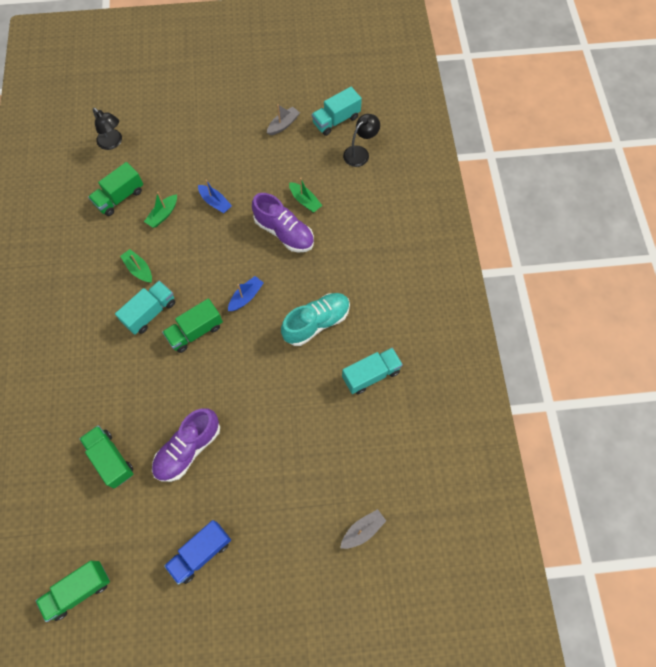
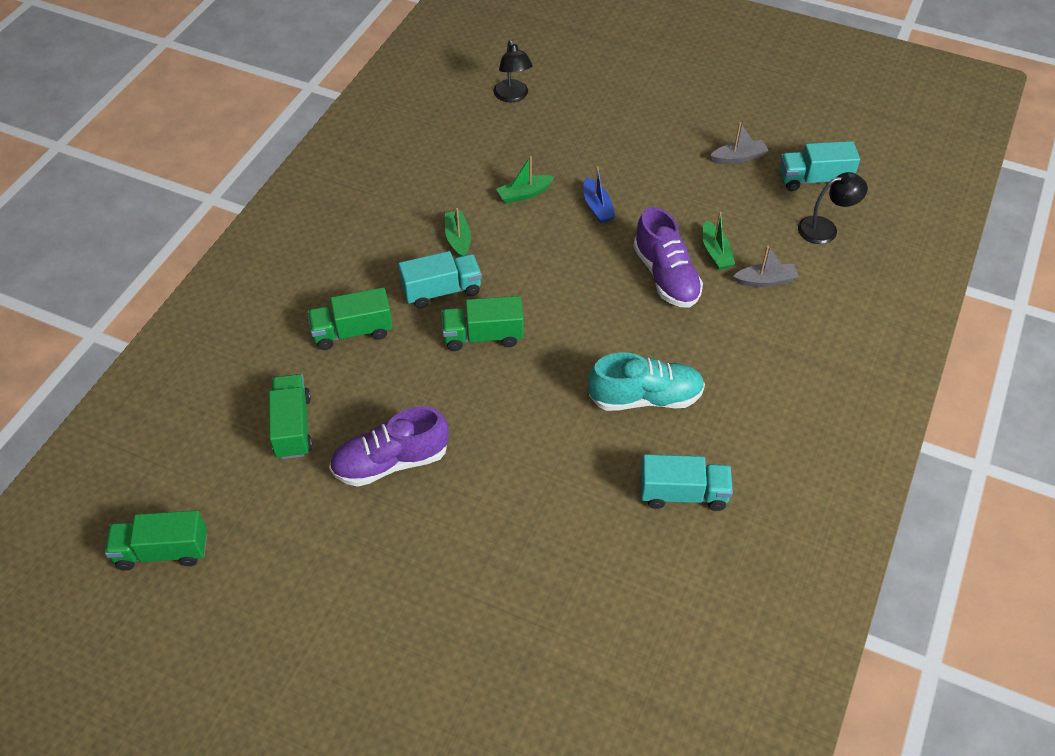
camera: 30 degrees right, 15 degrees down
green truck [88,162,143,216] -> green truck moved to [307,287,393,350]
blue truck [164,520,231,585] -> none
blue boat [228,276,264,311] -> none
grey boat [340,509,386,549] -> grey boat moved to [733,246,799,287]

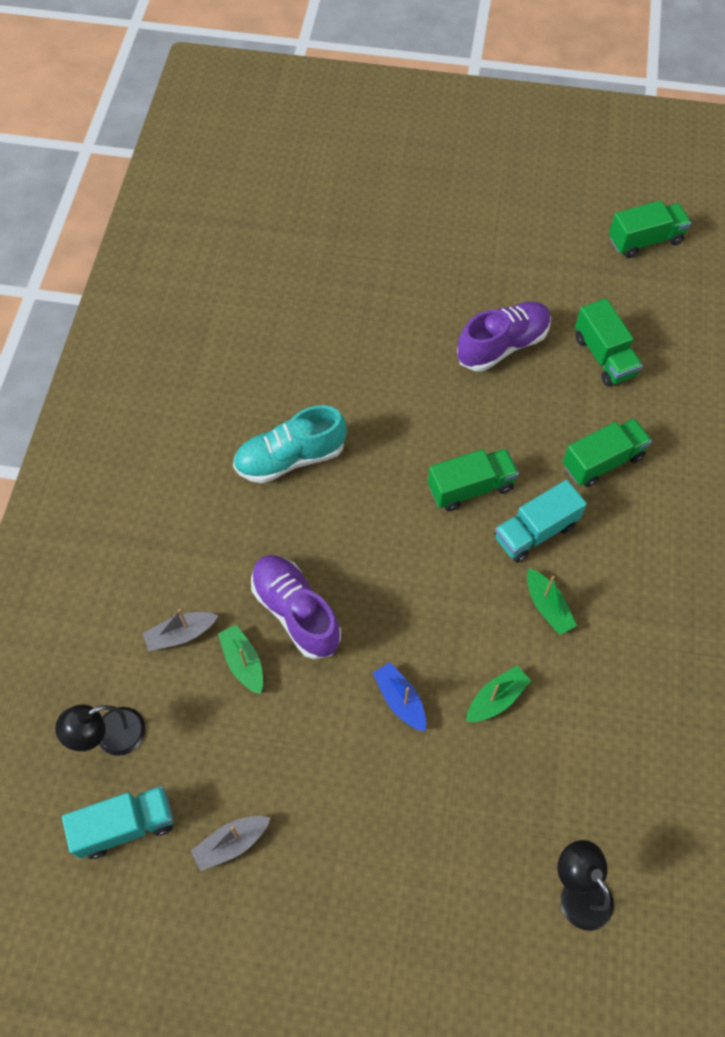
camera: 165 degrees right, 10 degrees up
turquoise truck [640,454,733,511] -> none

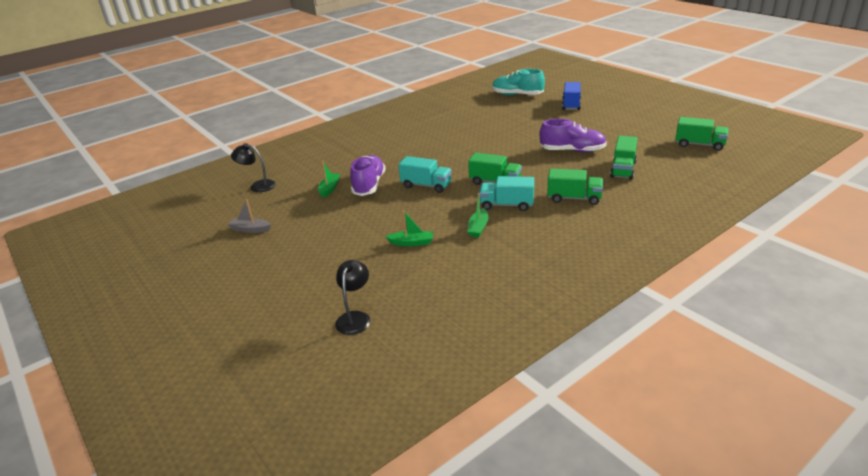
camera: 45 degrees right, 30 degrees down
turquoise truck [62,786,174,859] -> turquoise truck moved to [398,156,452,193]
grey boat [143,609,219,651] -> none
turquoise shoe [233,405,347,483] -> turquoise shoe moved to [492,69,545,95]
blue boat [373,662,426,732] -> none
none -> blue truck [562,82,581,110]

